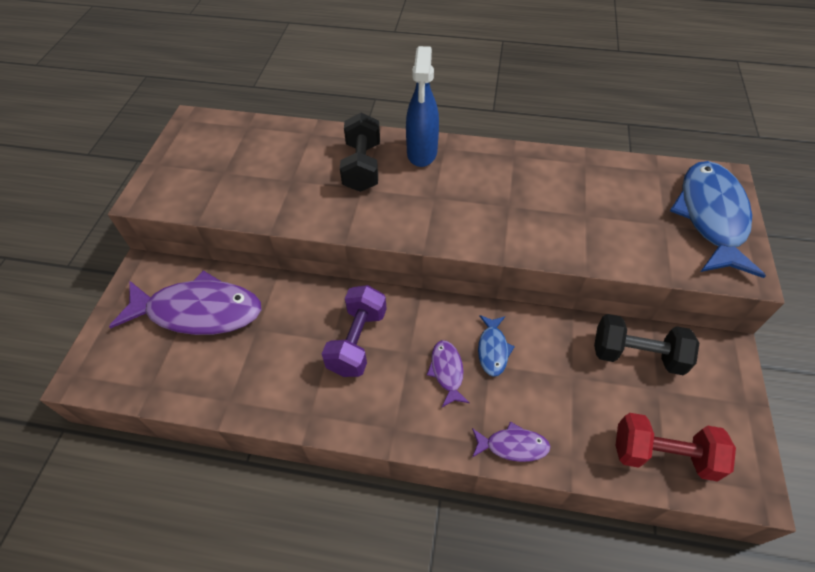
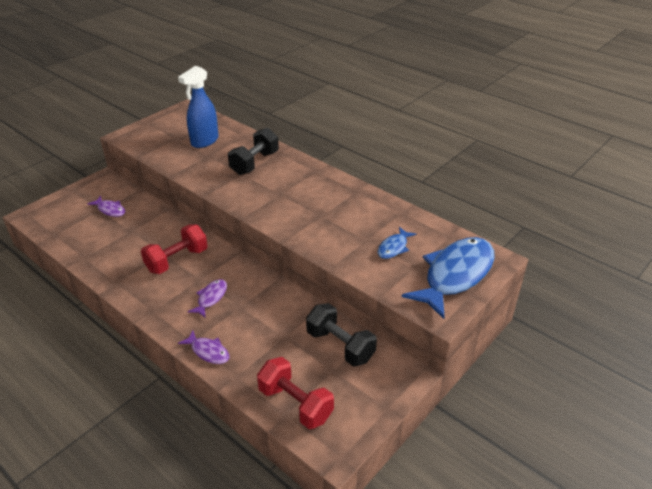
camera: 30 degrees right, 15 degrees down
purple fish [109,271,261,335] -> purple fish [88,196,125,217], size x0.46
purple dumbbell [322,285,387,377] -> red dumbbell [141,224,207,274]
blue spray bottle [406,46,439,167] -> blue spray bottle moved to [178,66,219,148]
blue fish [478,315,515,377] -> blue fish moved to [378,227,416,259]

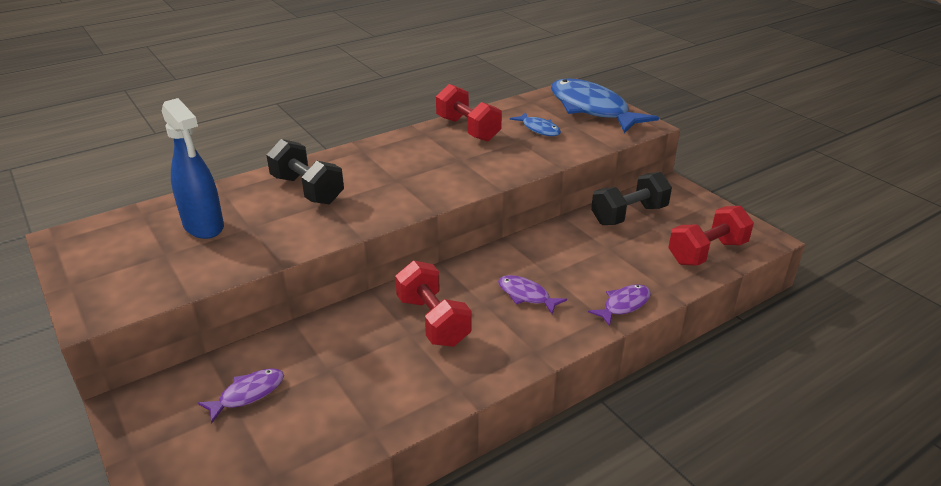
camera: 75 degrees left, 5 degrees down
none -> red dumbbell [436,84,502,141]

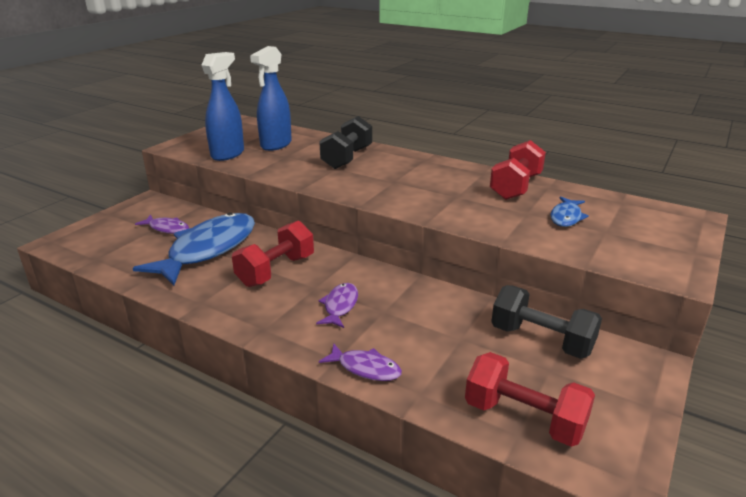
camera: 65 degrees right, 5 degrees down
blue fish [551,78,659,133] -> blue fish moved to [133,212,255,285]
none -> blue spray bottle [201,52,244,161]

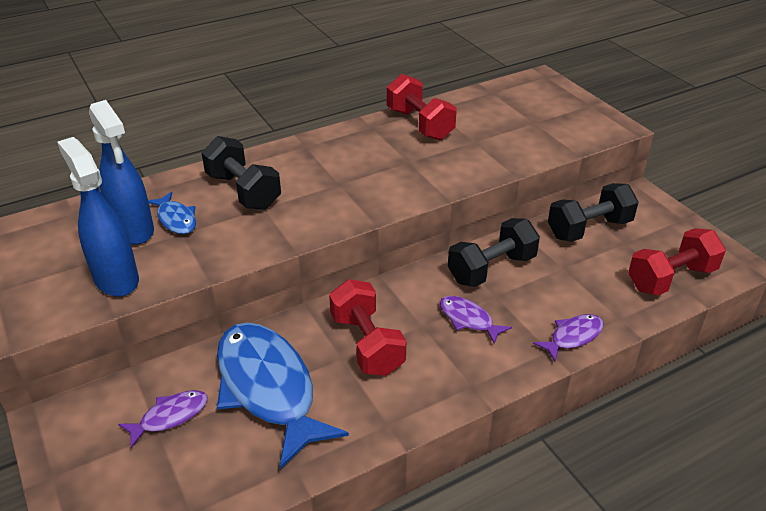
camera: 60 degrees left, 10 degrees up
blue fish [550,196,589,227] -> blue fish moved to [148,192,196,234]
none -> black dumbbell [448,218,540,287]

